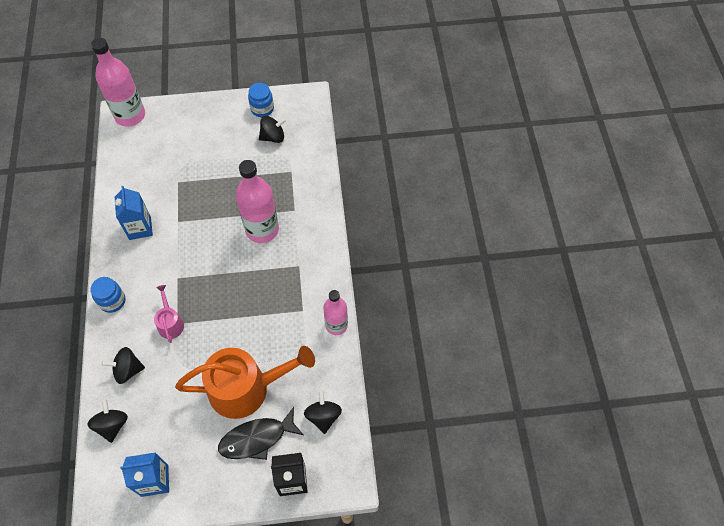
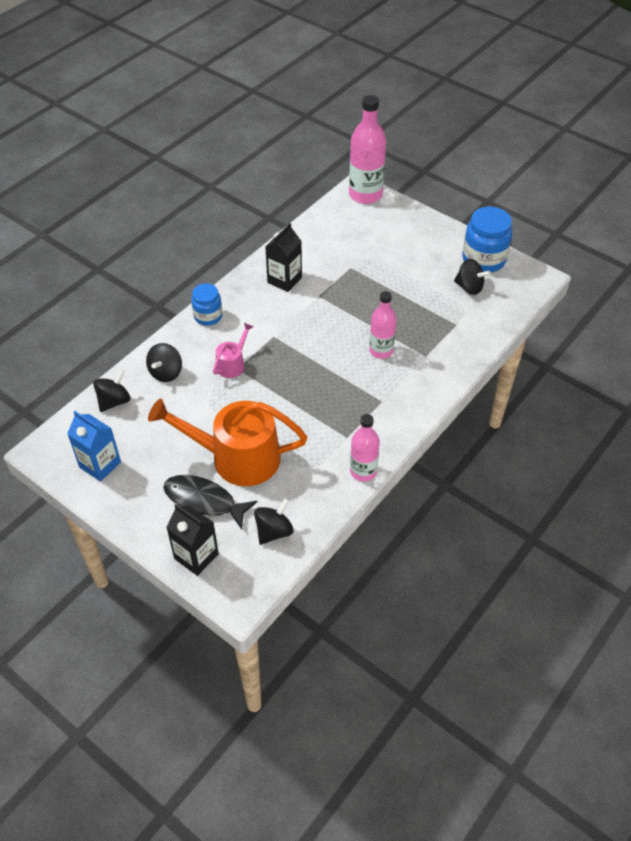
camera: 45 degrees right, 10 degrees down
black spinning top [101,347,145,384] -> black spinning top turned 105 degrees counterclockwise [146,343,182,382]
blue carton [115,186,153,240] -> black carton [265,223,302,292]
orange watering can [175,346,315,419] -> orange watering can turned 150 degrees clockwise [148,399,307,486]
pink bottle [236,160,279,243] -> pink bottle [369,291,397,359], size x0.62
blue jar [248,83,274,117] -> blue jar [462,207,512,272], size x1.62

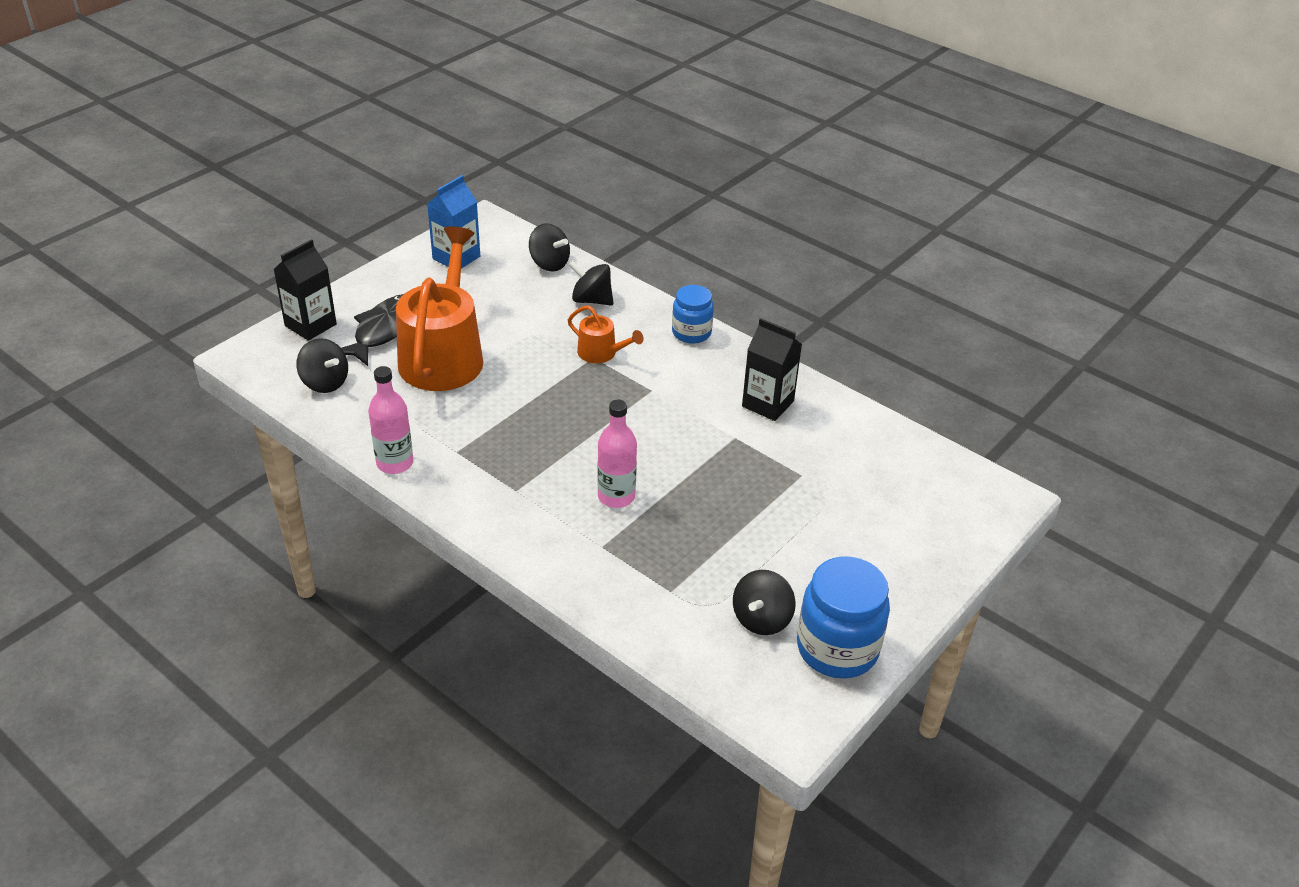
camera: 90 degrees right, 10 degrees down
pink watering can [213,323,253,378] -> orange watering can [568,305,644,363]
pink bottle [349,95,386,204] -> none

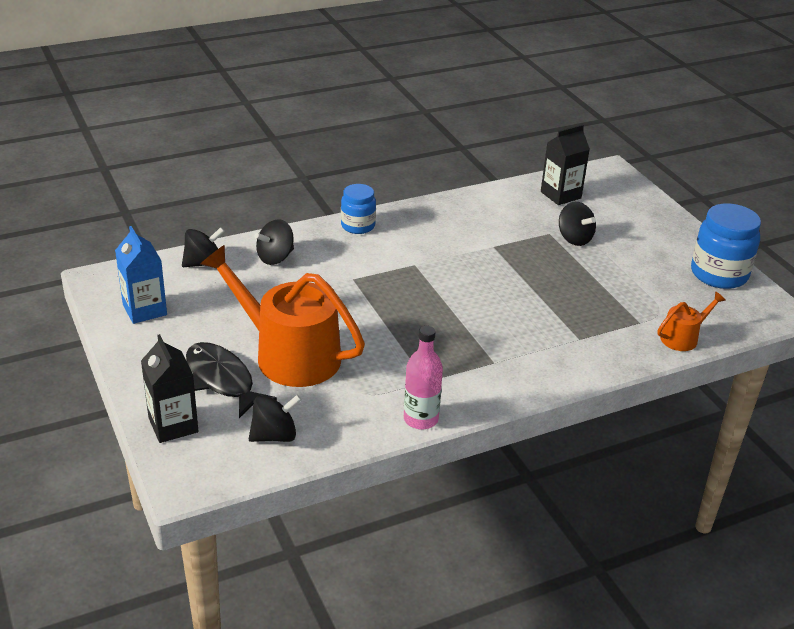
camera: 65 degrees left, 5 degrees down
orange watering can [568,305,644,363] -> orange watering can moved to [658,292,726,351]
pink bottle [597,400,637,508] -> none
black spinning top [733,570,796,635] -> black spinning top moved to [559,202,596,246]
black carton [742,318,802,421] -> black carton moved to [541,124,590,205]

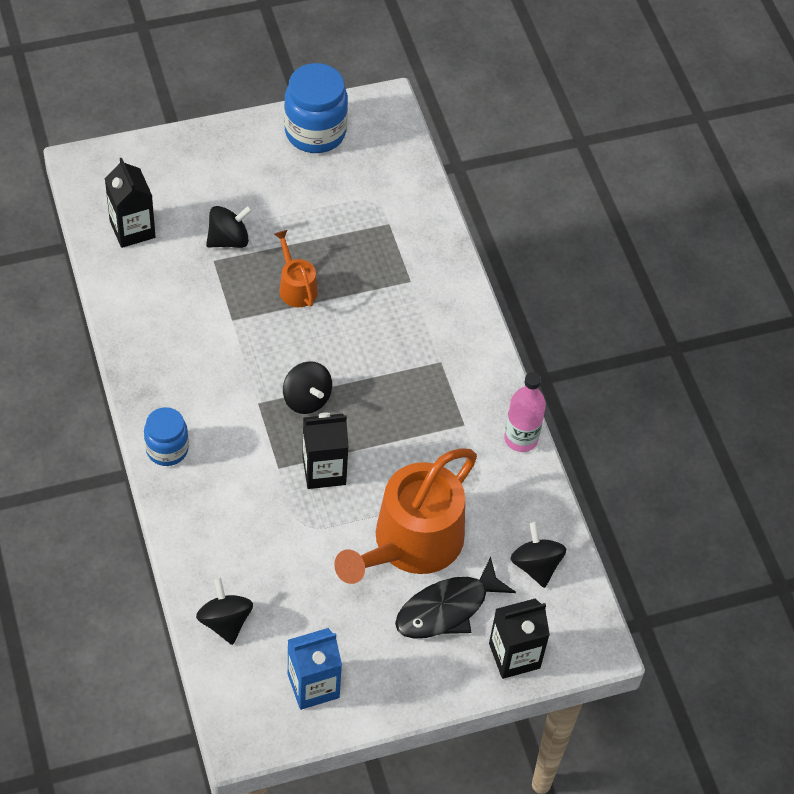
camera: 85 degrees left, 20 degrees up
black spinning top [254,219,294,265] -> black spinning top moved to [283,361,332,414]
orange watering can [658,292,726,351] -> orange watering can moved to [274,230,318,307]
none -> black carton [303,413,349,489]

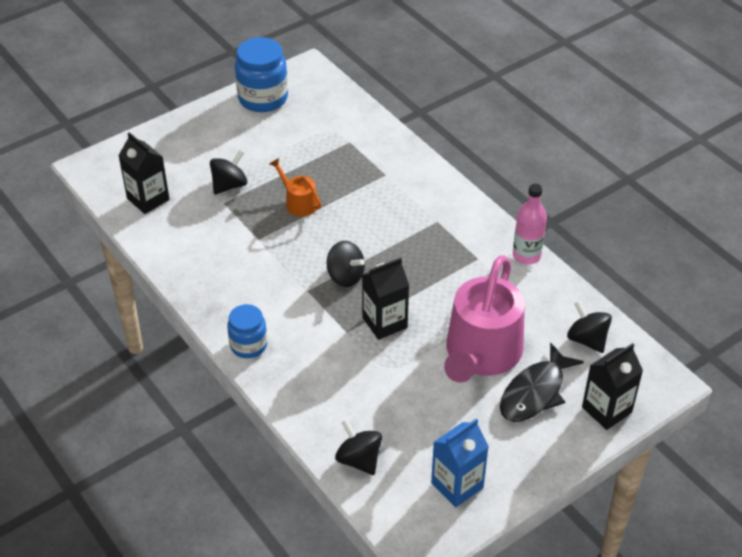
camera: 15 degrees left, 10 degrees down
orange watering can [334,448,477,584] -> pink watering can [444,255,525,383]

